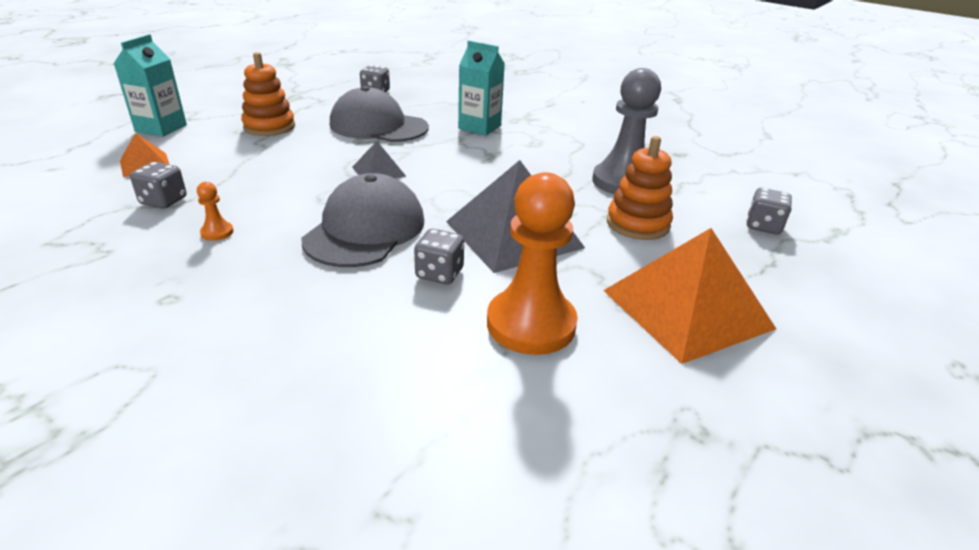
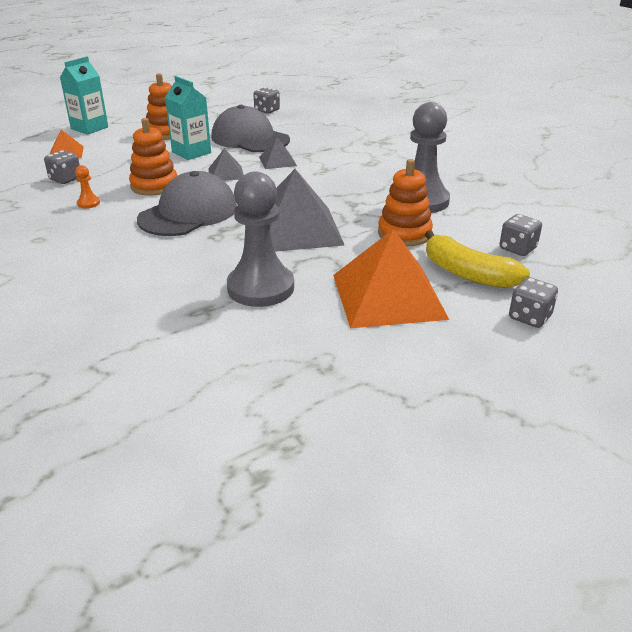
camera: 20 degrees right, 0 degrees up
grey dice [414,229,464,285] -> grey dice moved to [509,277,558,328]
turquoise carton [458,40,505,136] -> turquoise carton moved to [165,76,211,160]
orange pawn [487,172,578,355] -> grey pawn [227,171,294,307]
none -> orange stacking toy [129,118,177,195]
none -> grey pyramid [259,137,297,169]
none -> yellow banana [425,230,530,288]

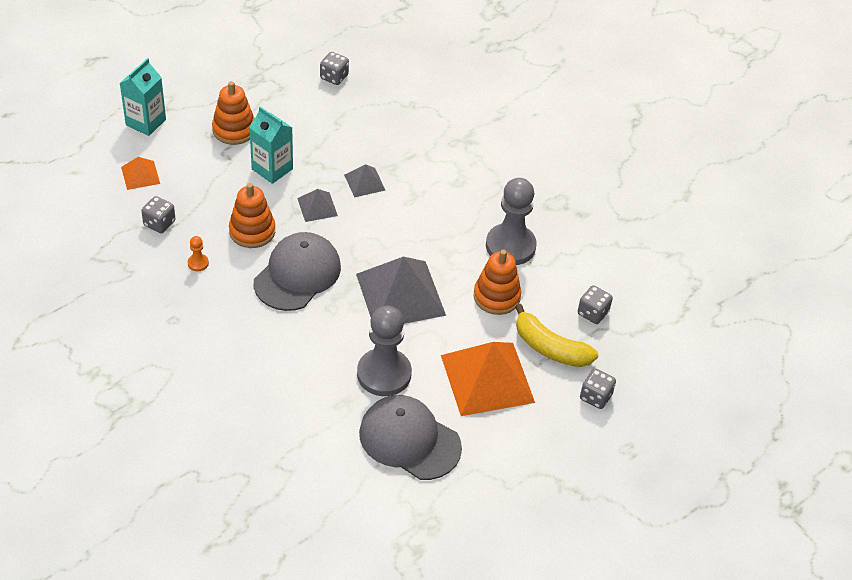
camera: 10 degrees left, 15 degrees up
grey cap [211,105,290,152] -> grey cap moved to [359,395,462,480]

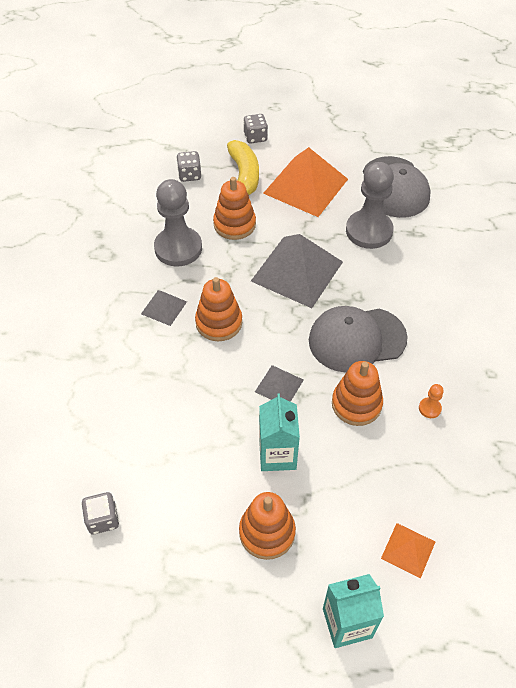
camera: 130 degrees left, 5 degrees up
grey dice [141,196,175,233] -> none
grey pyramid [344,164,386,197] -> grey pyramid moved to [141,290,187,326]
none -> orange stacking toy [195,277,242,341]

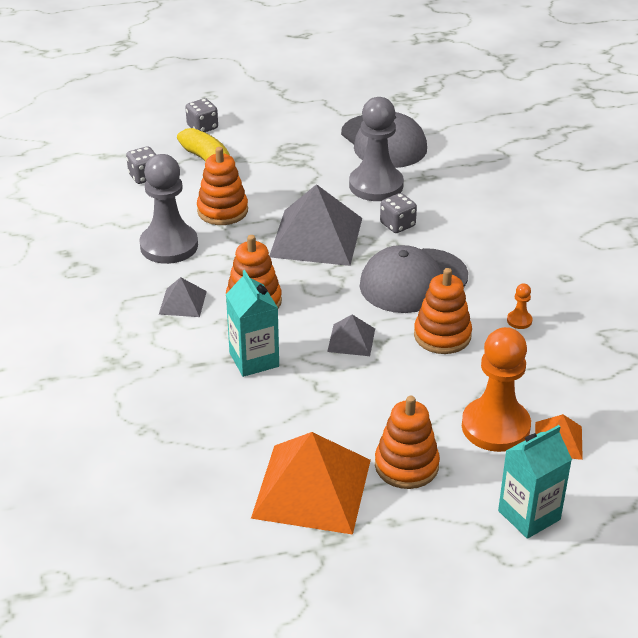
camera: 20 degrees left, 15 degrees down
grey dice [82,492,119,534] -> grey dice moved to [380,193,417,233]
turquoise carton [259,393,300,471] -> turquoise carton moved to [226,270,279,377]
orange pyramid [263,147,348,217] -> orange pyramid moved to [251,432,371,535]
none -> orange pawn [462,327,531,452]

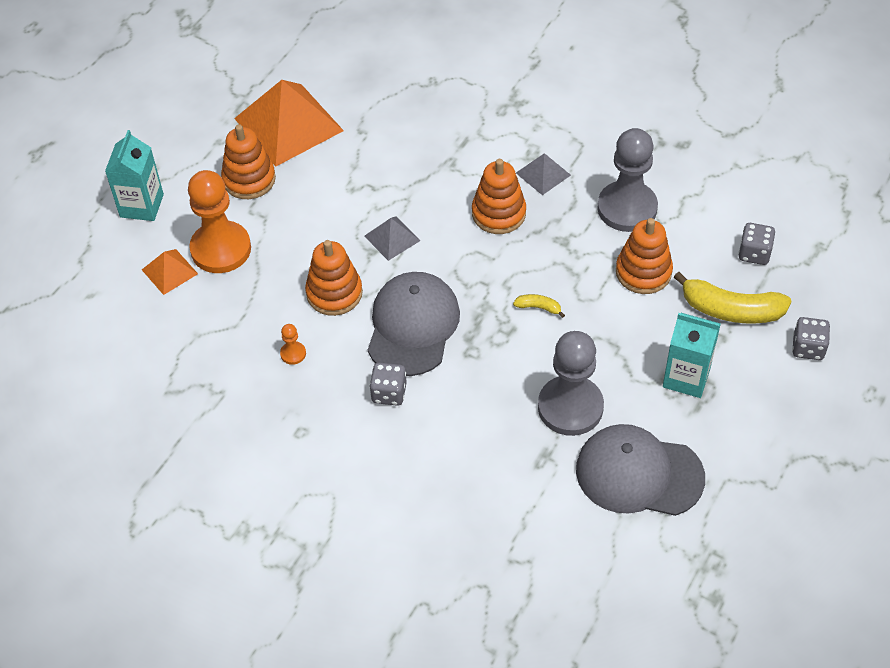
camera: 135 degrees right, 15 degrees up
turquoise carton [226,270,279,377] -> turquoise carton moved to [663,313,721,398]
grey pyramid [269,184,362,266] -> yellow banana [513,294,565,318]
grey dice [380,193,417,233] -> grey dice moved to [369,363,407,406]

